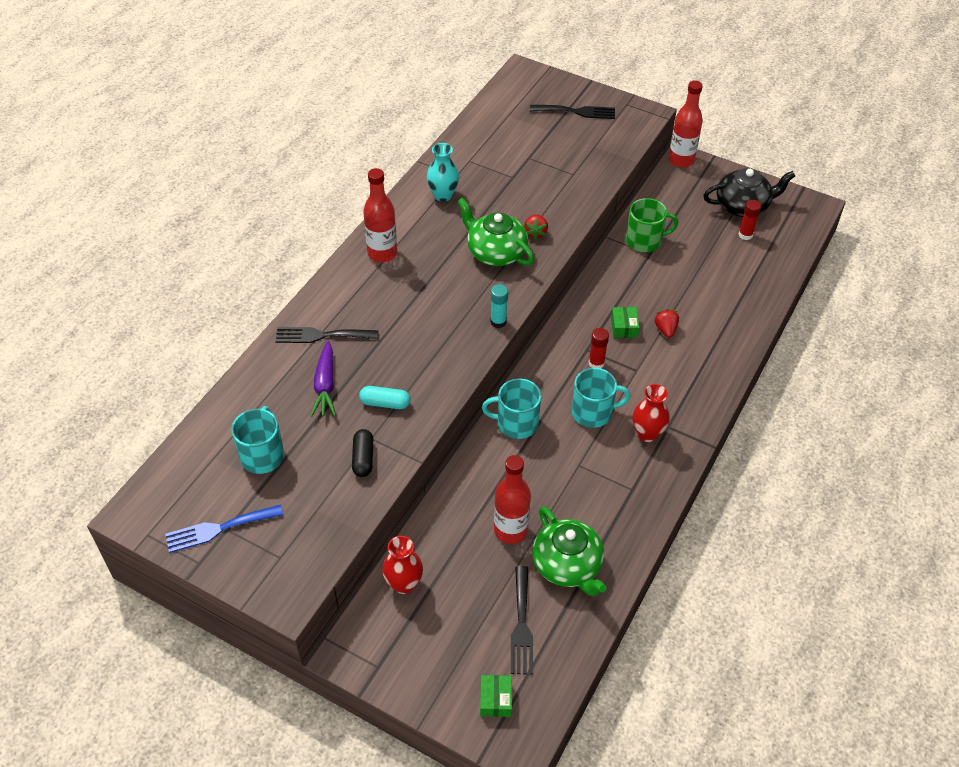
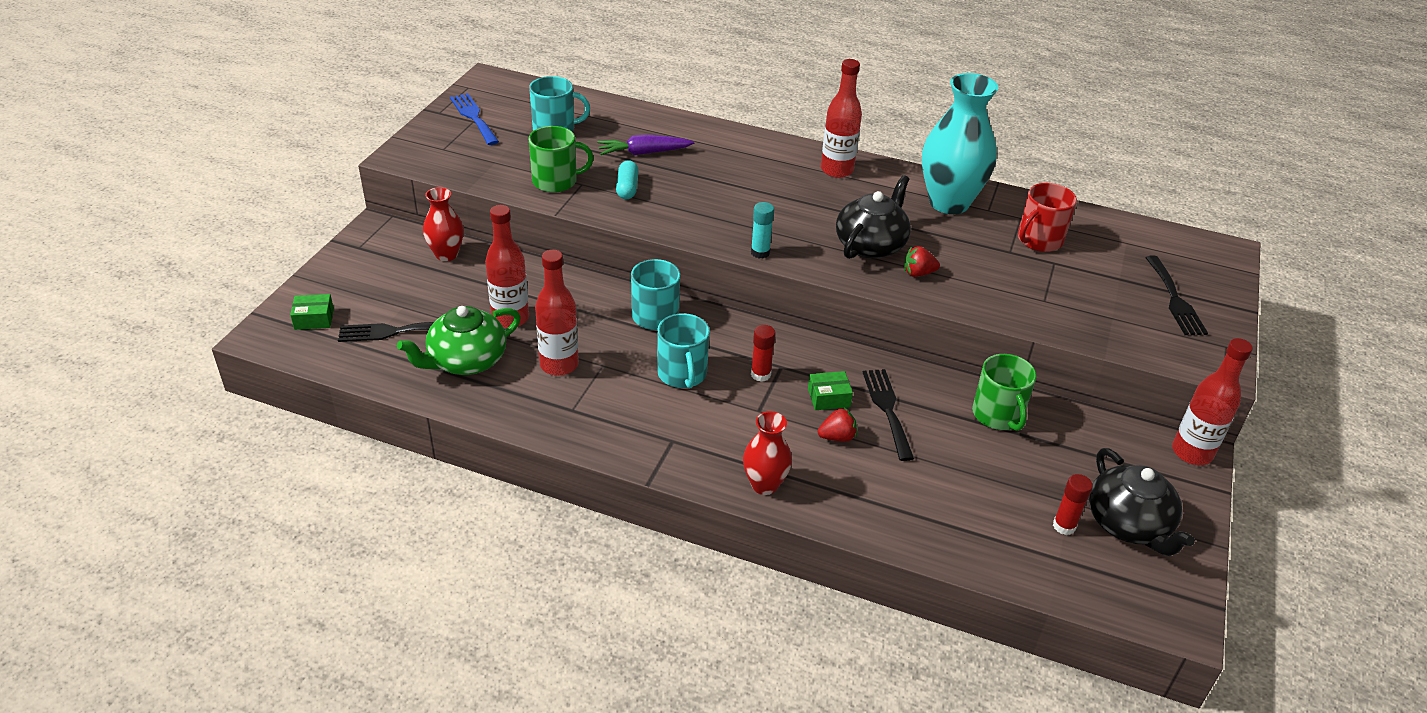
camera: 80 degrees right, 10 degrees down
black fork [275,327,379,343] -> black fork moved to [863,369,914,461]
black capsule [352,429,373,477] -> green mug [529,126,594,193]
turquoise vase [427,143,459,202] -> turquoise vase [922,73,998,214], size x1.84
green teapot [457,197,534,266] -> black teapot [836,175,911,259]
red vase [633,384,670,442] -> red vase moved to [743,411,792,495]
none -> red bottle [535,250,579,376]
none -> red mug [1018,183,1077,252]

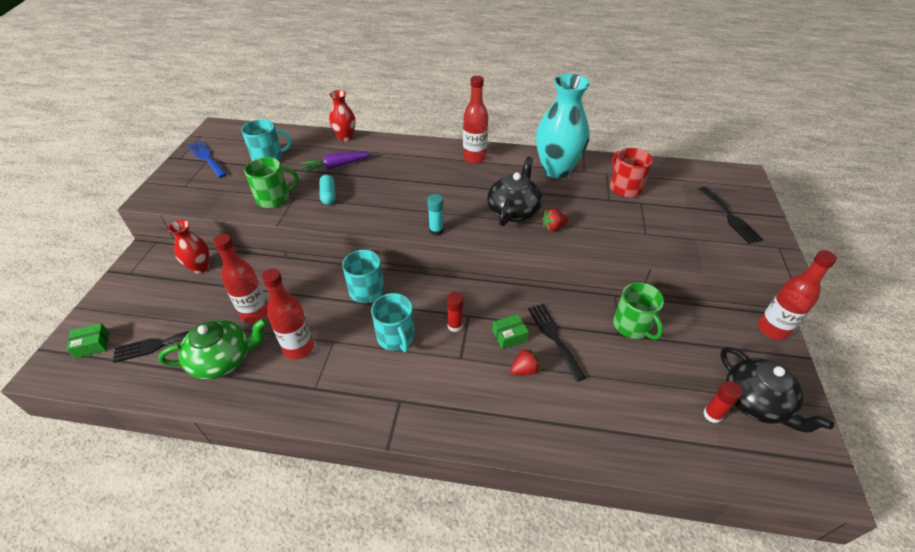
camera: 10 degrees left, 5 degrees up
green teapot [397,306,521,375] -> green teapot turned 150 degrees counterclockwise [158,318,267,379]
red vase [743,411,792,495] -> red vase moved to [329,90,356,141]
red mug [1018,183,1077,252] -> red mug turned 120 degrees clockwise [610,148,653,198]

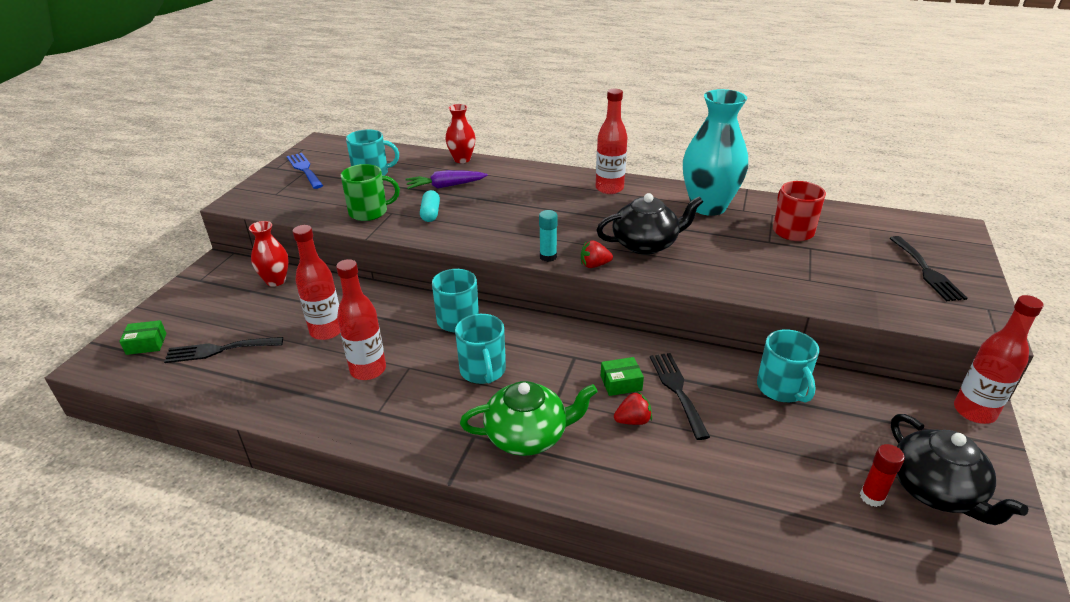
camera: 10 degrees right, 10 degrees down
green teapot [158,318,267,379] -> green teapot moved to [460,381,598,456]
red glue stick [447,292,464,332] -> none
black teapot [487,156,542,226] -> black teapot turned 45 degrees clockwise [597,193,703,255]
red strawberry [542,209,568,231] -> red strawberry moved to [581,240,613,268]
green mug [613,282,664,340] -> turquoise mug [757,329,819,402]

